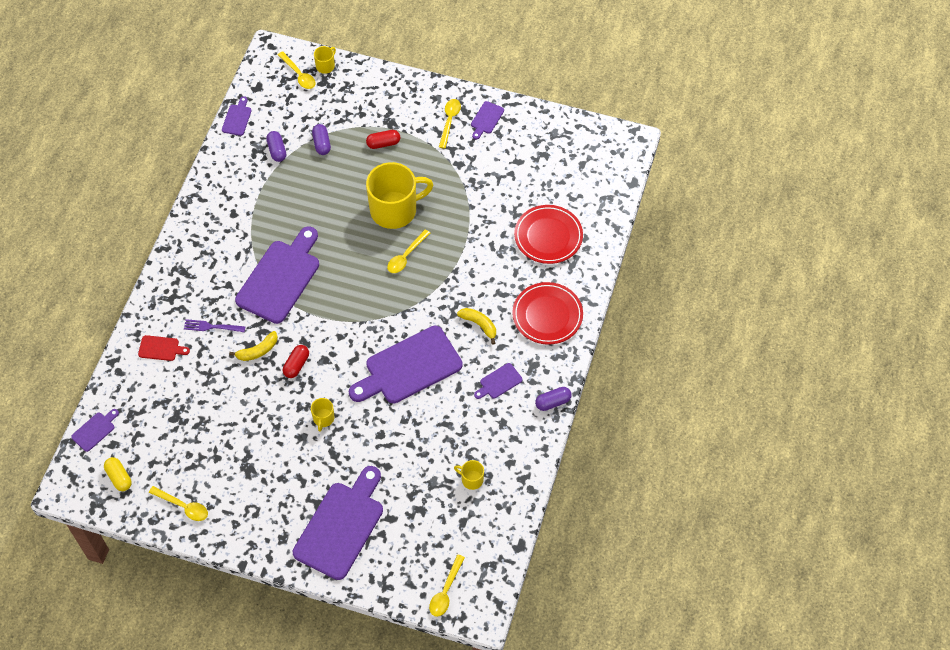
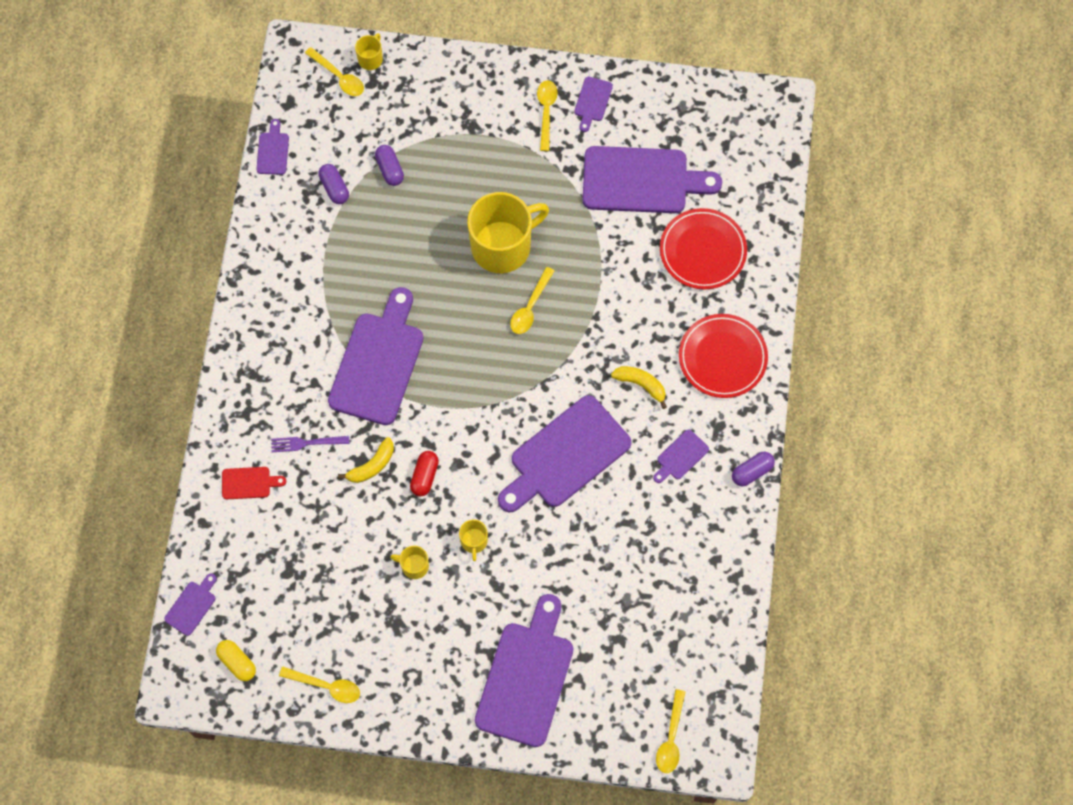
camera: 10 degrees left, 10 degrees up
red capsule [366,130,400,149] -> none
yellow mug [454,460,484,490] -> yellow mug moved to [390,546,429,579]
none -> purple cutting board [583,146,722,213]

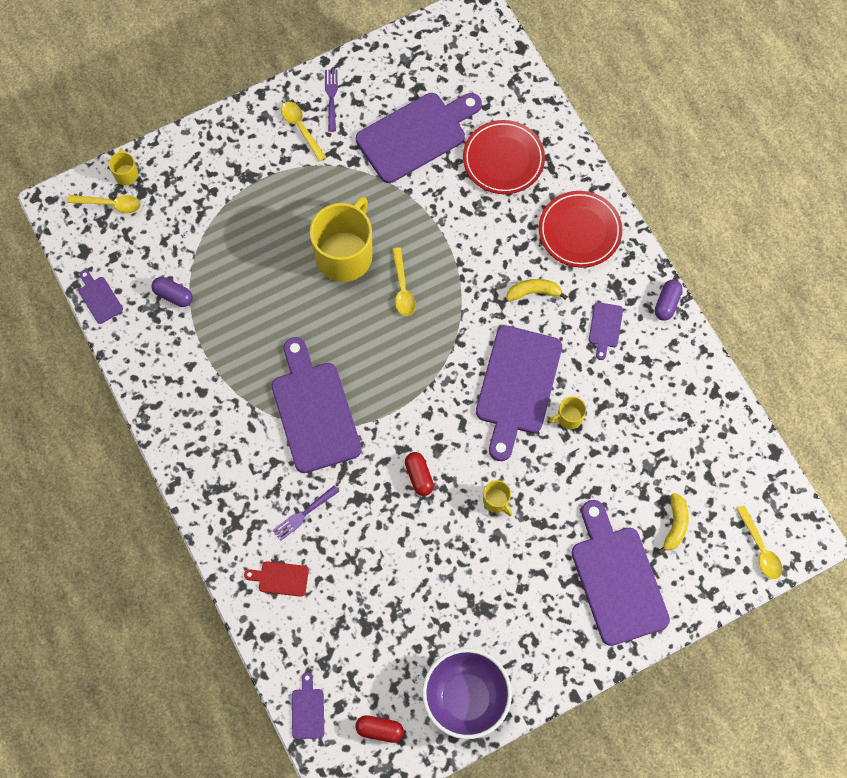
camera: 35 degrees left, 0 degrees up
yellow capsule [216,640,256,681] -> red capsule [355,715,404,743]
red cutting board [222,467,286,499] -> red cutting board turned 135 degrees counterclockwise [244,561,309,597]
yellow spoon [279,666,360,703] -> purple bowl [422,648,512,739]
yellow banana [338,437,394,483] -> yellow banana moved to [658,493,689,555]
purple capsule [375,145,404,186] -> none
yellow mug [390,546,429,579] -> yellow mug moved to [549,396,586,429]
purple cutting board [574,77,613,132] -> purple fork [325,69,338,132]

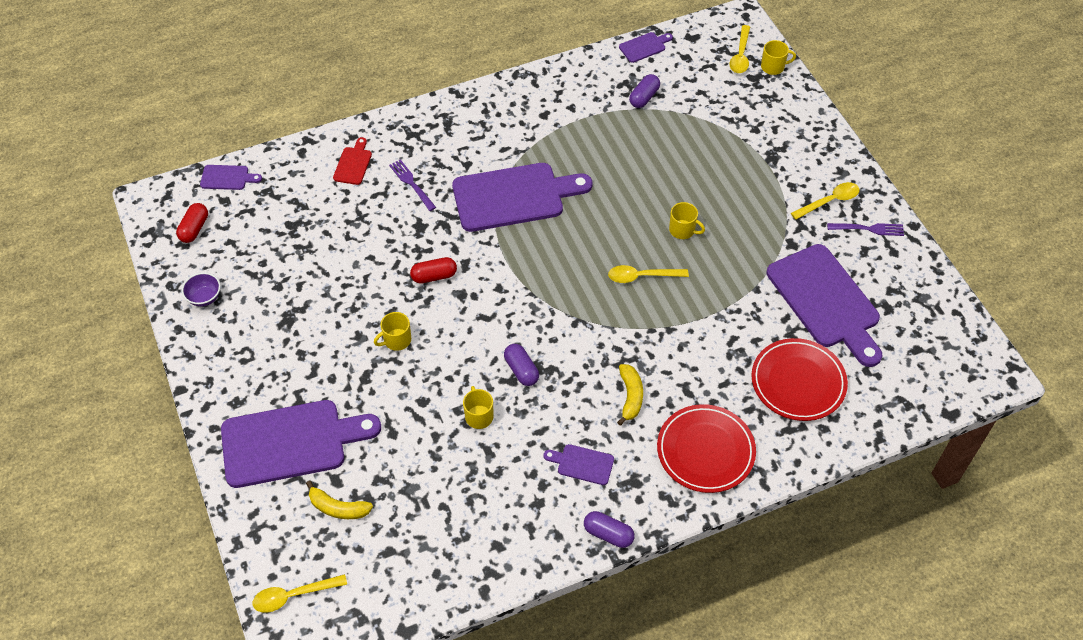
camera: 95 degrees right, 15 degrees down
yellow mug [310,196,373,282] -> yellow mug [669,202,705,239], size x0.43
purple bowl [422,648,512,739] -> purple bowl [182,273,221,307], size x0.44
purple cutting board [476,326,562,461] -> purple capsule [504,344,539,386]

